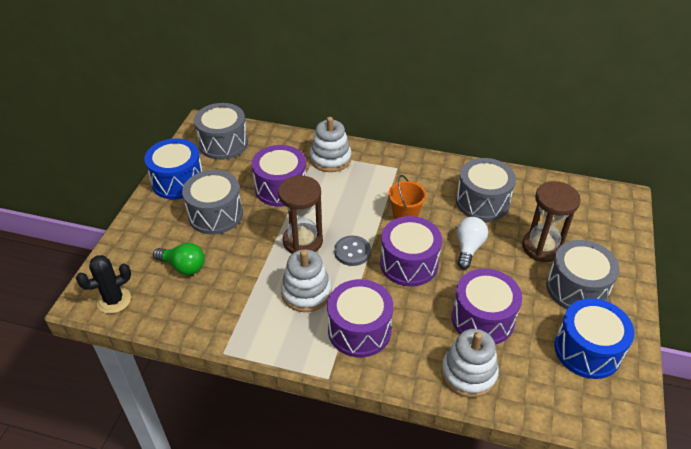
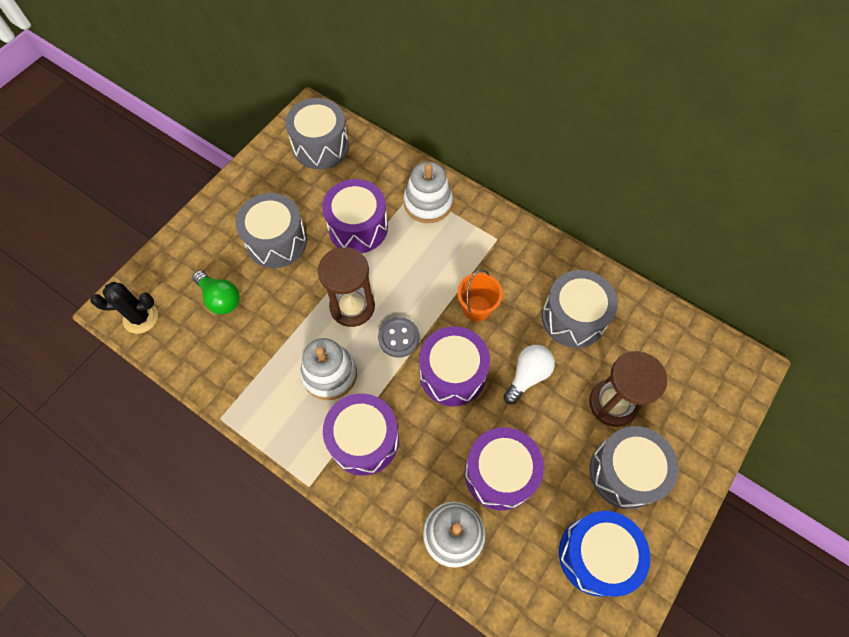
camera: 20 degrees right, 20 degrees up
blue drum [144,138,202,199] -> none

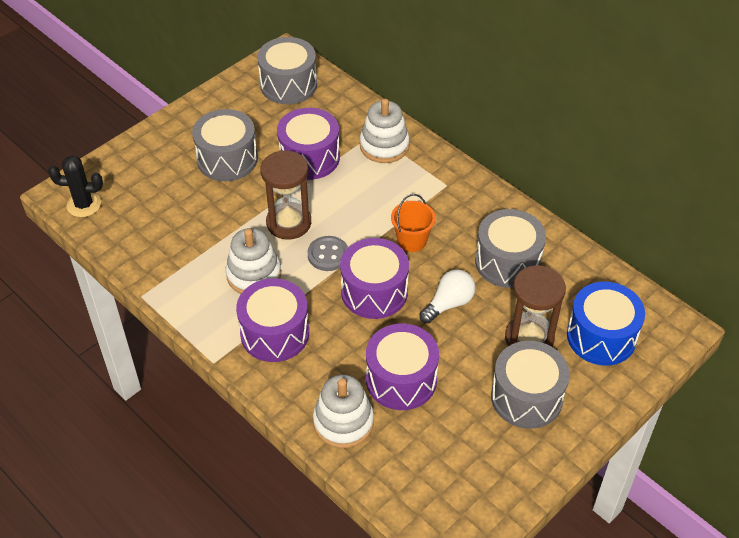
camera: 10 degrees right, 15 degrees down
green light bulb [192,271,240,314] -> none
blue drum [559,511,651,597] -> blue drum moved to [567,282,645,366]

